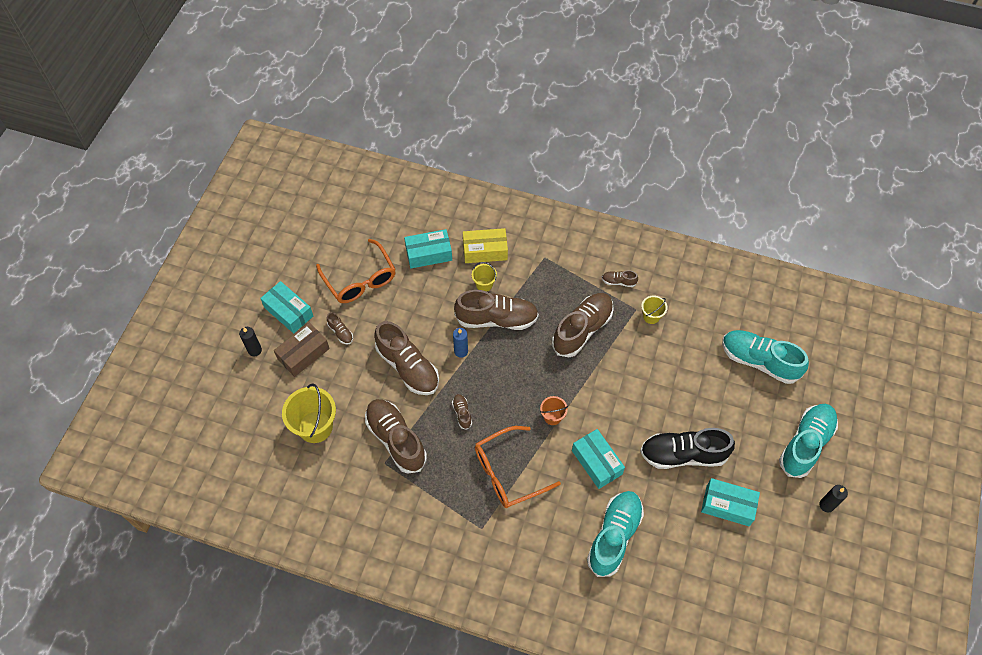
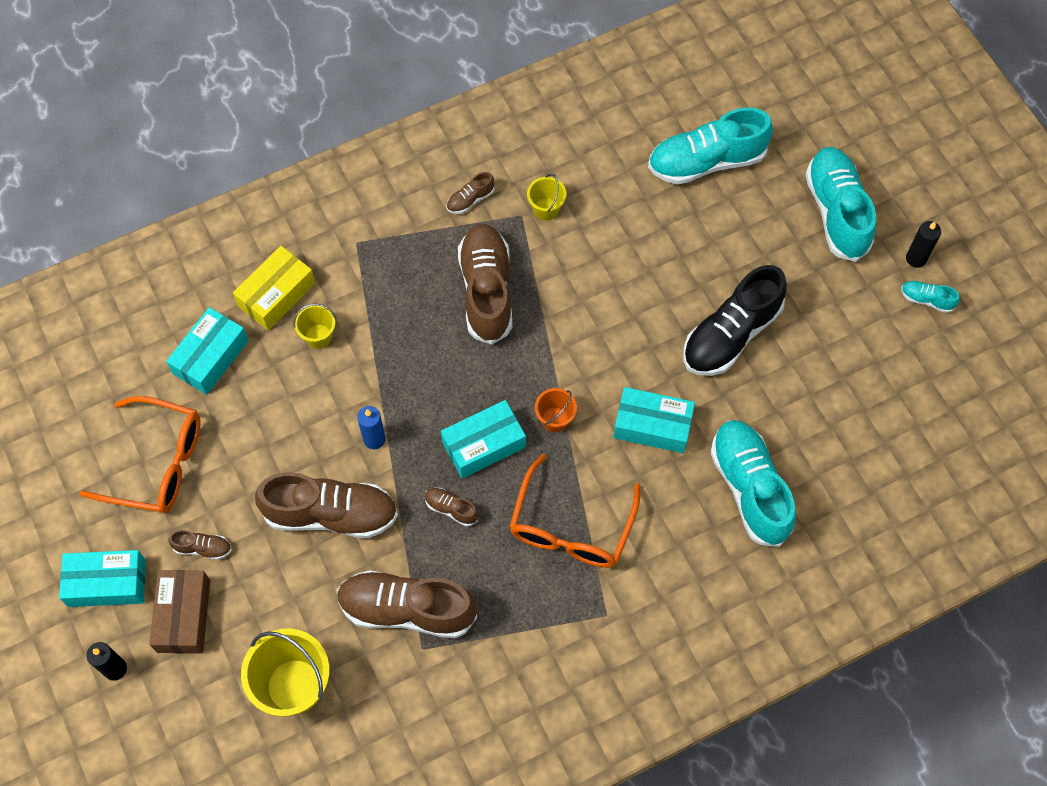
camera: 45 degrees left, 5 degrees up
brown shoe [454,290,539,330] -> none
turquoise box [701,478,760,526] -> turquoise box moved to [441,400,526,478]
none -> turquoise shoe [901,281,960,313]

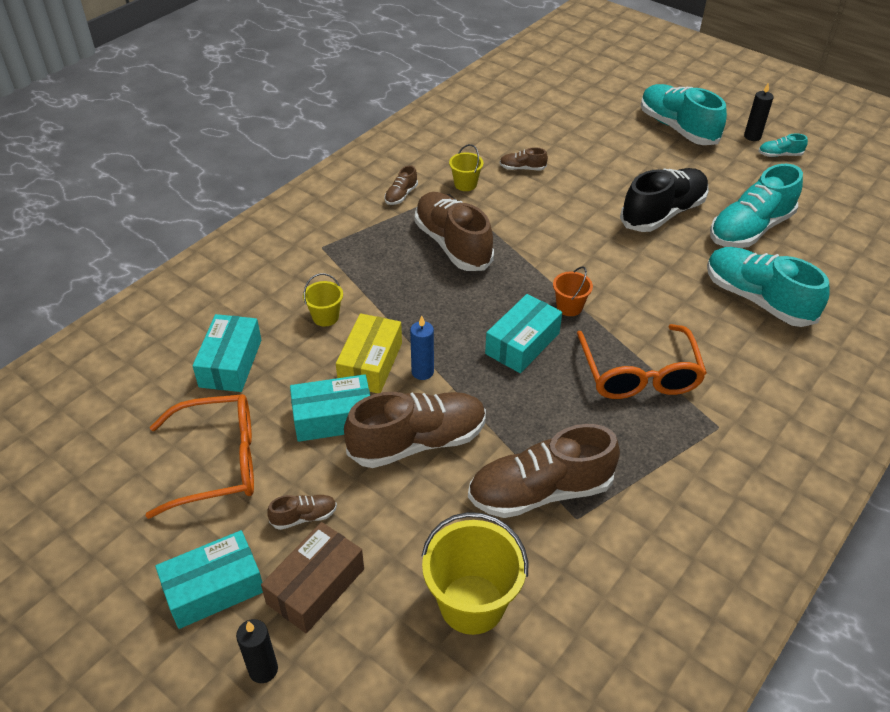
camera: 25 degrees left, 20 degrees down
brown box [149,570,210,654] -> brown box turned 60 degrees clockwise [261,522,364,633]
yellow box [233,246,315,330] -> yellow box moved to [336,313,402,393]
brown shoe [425,488,478,527] -> brown shoe moved to [500,147,548,170]
turquoise box [613,387,695,453] -> turquoise box moved to [290,374,370,442]
turquoise shoe [648,108,773,185] -> turquoise shoe moved to [710,164,803,248]
black shoe [683,265,787,376] -> black shoe turned 150 degrees counterclockwise [620,168,709,232]

